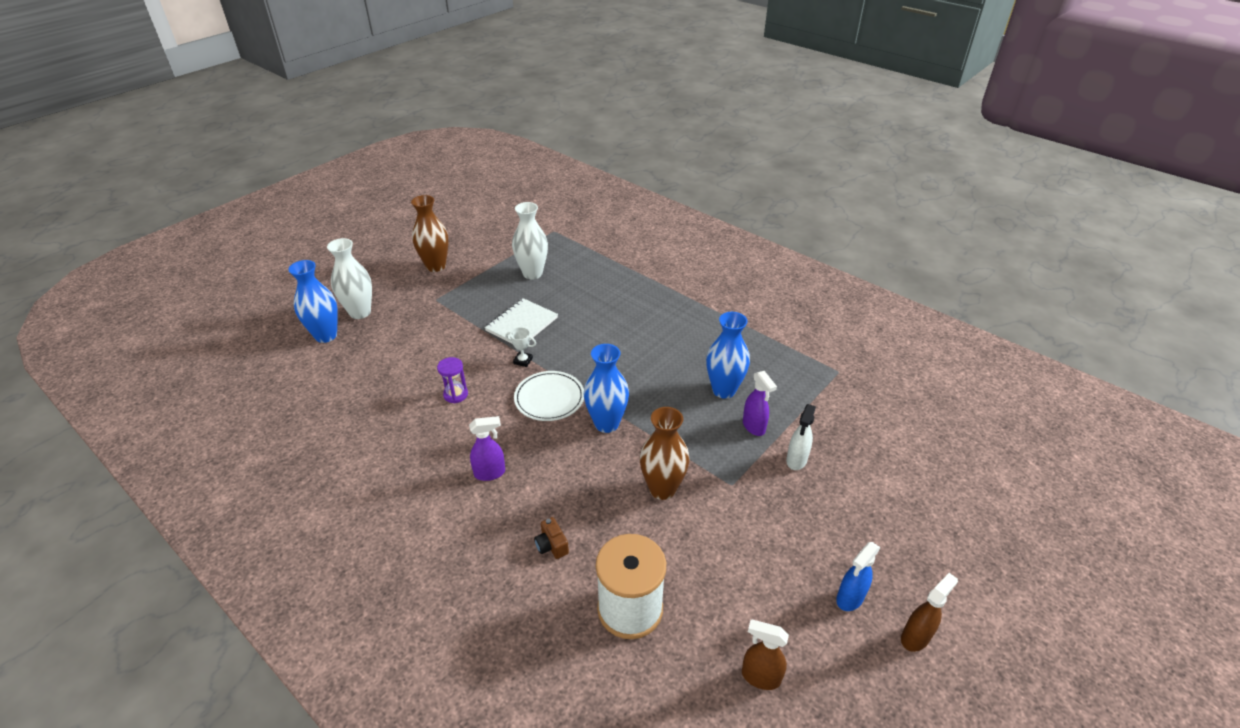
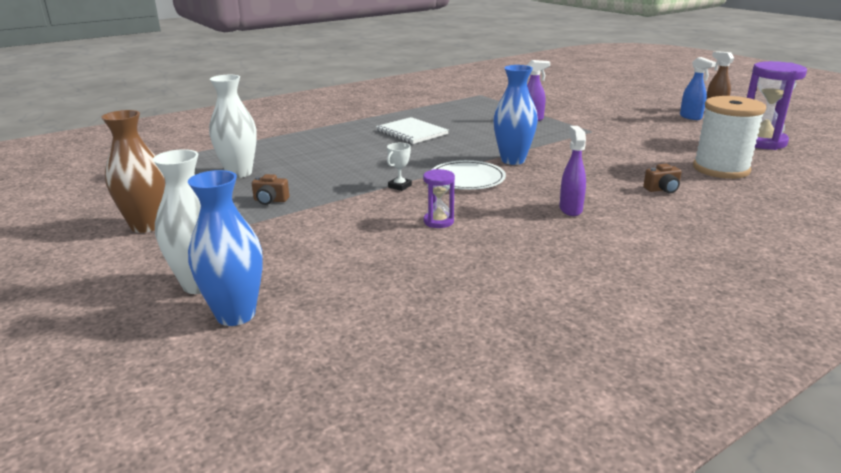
camera: 75 degrees left, 15 degrees down
white notebook [485,298,558,343] -> white notebook moved to [376,117,449,144]
brown vase [640,407,690,500] -> none
blue vase [706,312,750,399] -> none
brown spray bottle [742,620,789,690] -> purple hourglass [747,61,807,150]
white spray bottle [786,404,816,470] -> none
none -> brown camera [252,174,289,205]

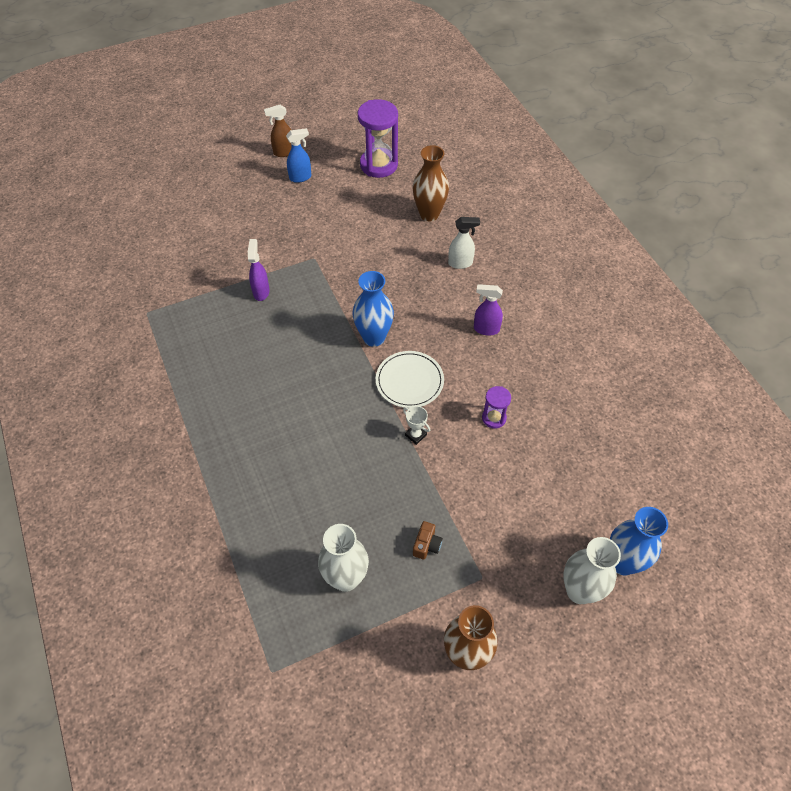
camera: 80 degrees left, 30 degrees up
white notebook [376,117,449,144] -> none
brown camera [643,164,681,193] -> white spray bottle [448,217,480,269]
white spool [693,96,766,179] -> brown vase [412,145,449,221]

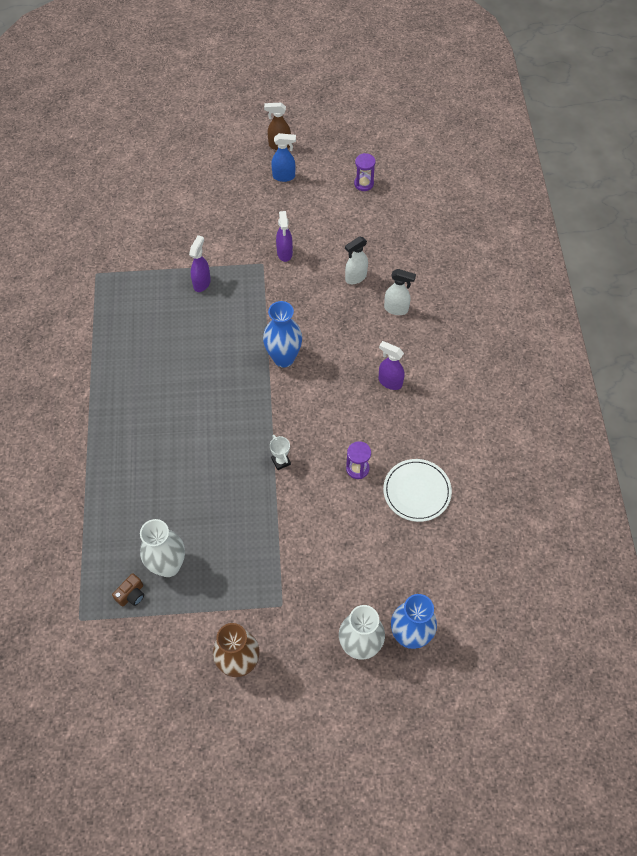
camera: 20 degrees right, 5 degrees up
purple hourglass [358,99,398,178] -> purple hourglass [354,153,375,191], size x0.51
white plate [376,351,444,408] -> white plate moved to [383,459,452,522]
brown vase [412,145,449,221] -> none
brown camera [413,521,443,560] -> brown camera moved to [112,573,144,607]
none -> purple spray bottle [276,211,293,262]
none -> white spray bottle [345,236,368,284]

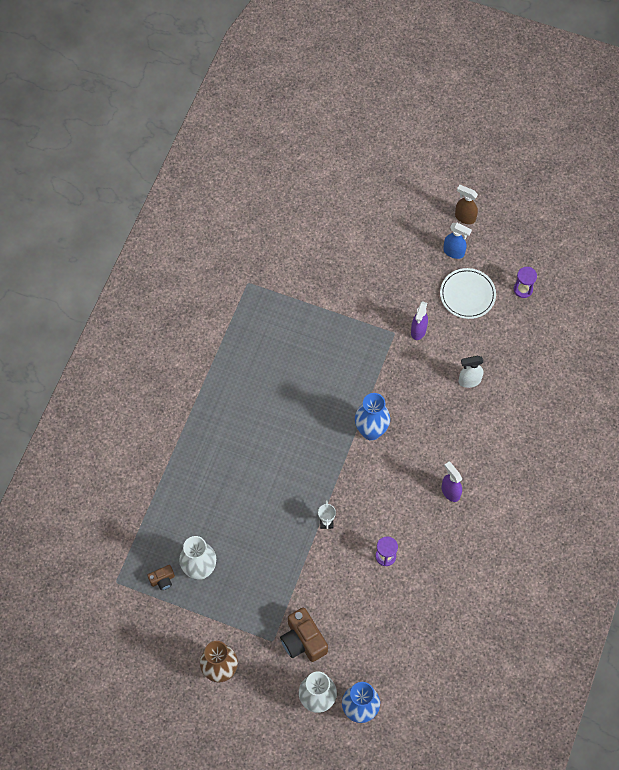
camera: 25 degrees right, 5 degrees up
purple spray bottle [189,235,211,292] -> none
white plate [383,459,452,522] -> white plate moved to [440,268,496,319]
white spray bottle [384,269,416,315] -> none
none -> brown camera [280,608,328,662]

